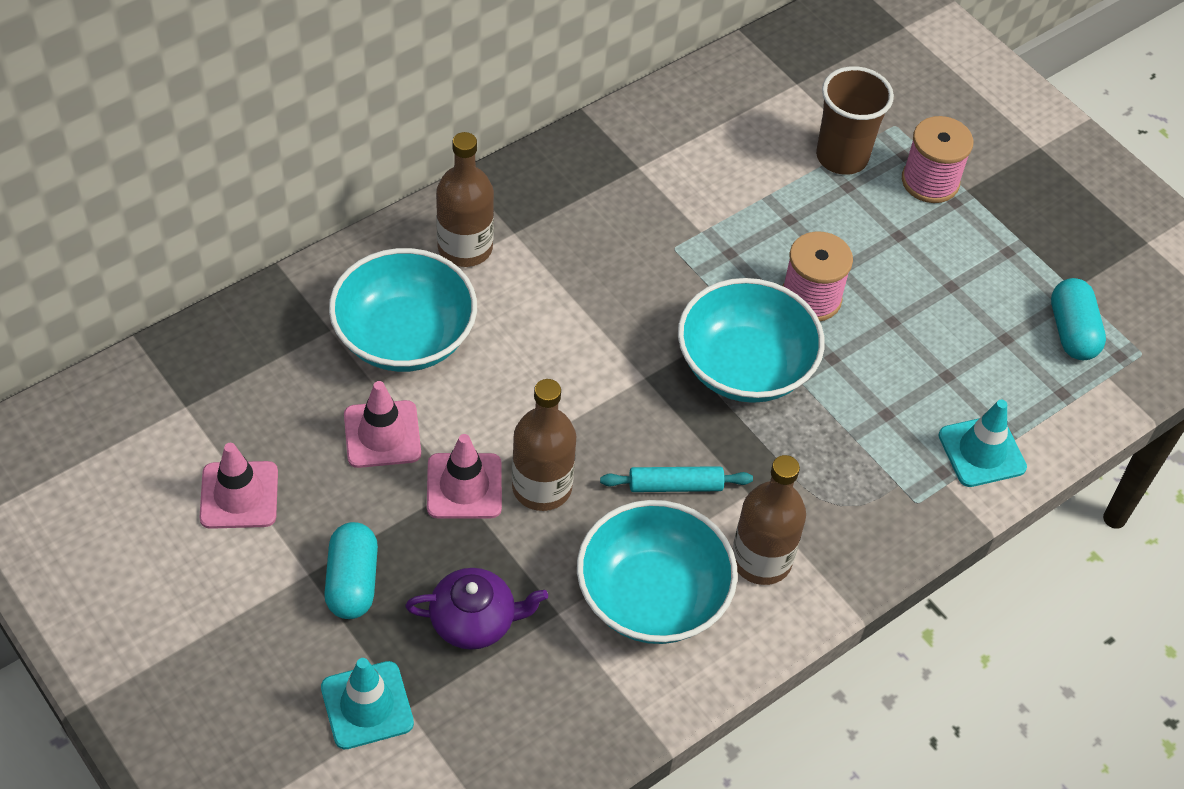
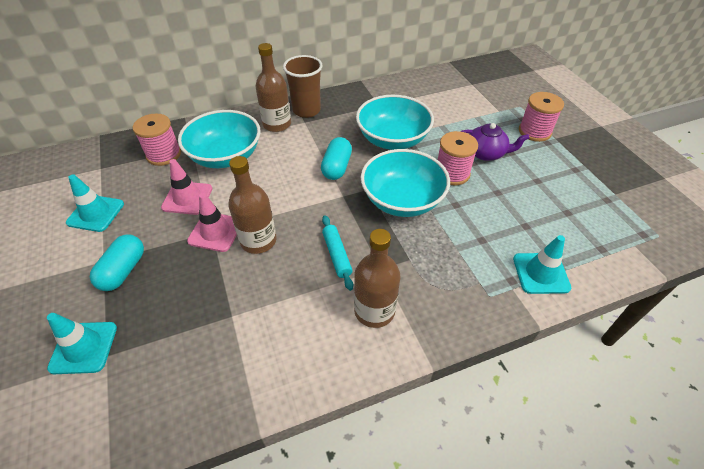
camera: 20 degrees right, 5 degrees down
pink traffic cone [199,443,278,529] -> turquoise traffic cone [66,174,124,232]
purple teapot [405,568,548,650] -> purple teapot moved to [460,123,530,161]
turquoise bowl [577,500,738,644] -> turquoise bowl moved to [356,95,434,150]
turquoise rolling pin [600,466,753,492] -> turquoise rolling pin turned 60 degrees clockwise [322,215,353,291]
brown cup [816,66,894,175] -> brown cup moved to [283,55,322,118]
turquoise capsule [1051,278,1106,361] -> turquoise capsule moved to [321,137,352,180]
none -> pink spool [133,113,181,166]

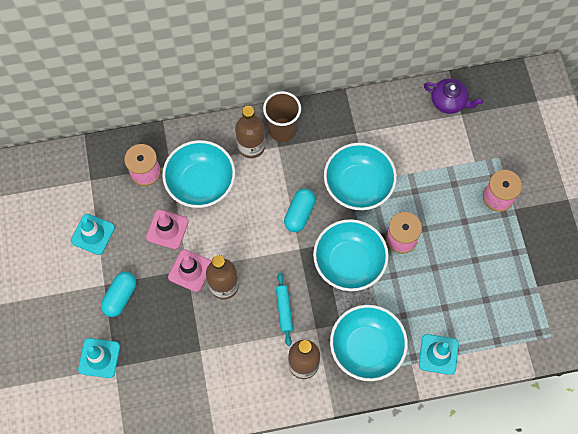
camera: 10 degrees right, 20 degrees up
purple teapot [460,123,530,161] -> purple teapot moved to [424,78,483,114]
none -> turquoise bowl [330,305,408,381]

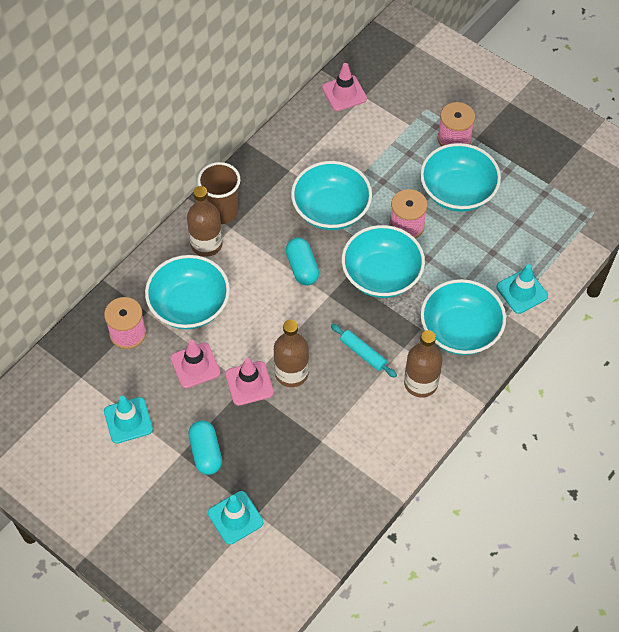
camera: 40 degrees left, 10 degrees down
purple teapot [424,78,483,114] -> pink traffic cone [322,63,367,111]
none -> turquoise bowl [420,143,501,212]

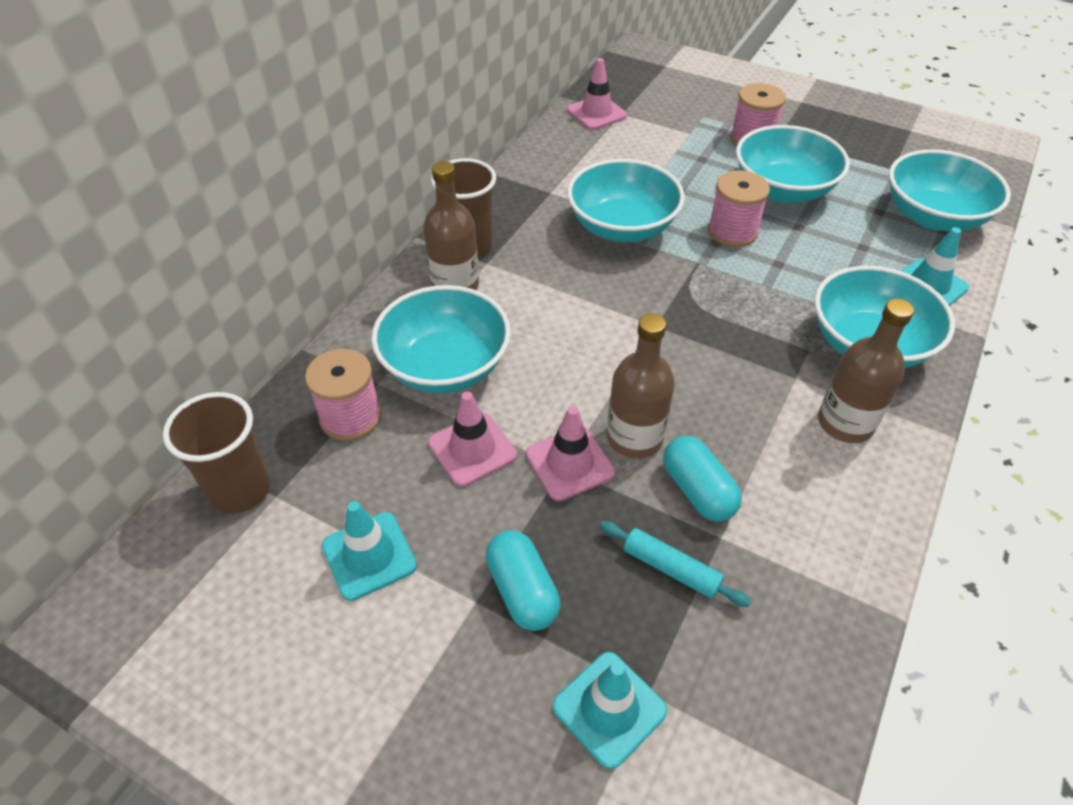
camera: 10 degrees left, 10 degrees down
turquoise capsule [286,238,319,286] -> turquoise capsule moved to [663,436,742,521]
turquoise rolling pin [331,324,397,378] -> turquoise rolling pin moved to [600,521,751,607]
turquoise bowl [342,225,425,298] -> turquoise bowl moved to [889,149,1011,231]
none -> brown cup [163,392,270,513]

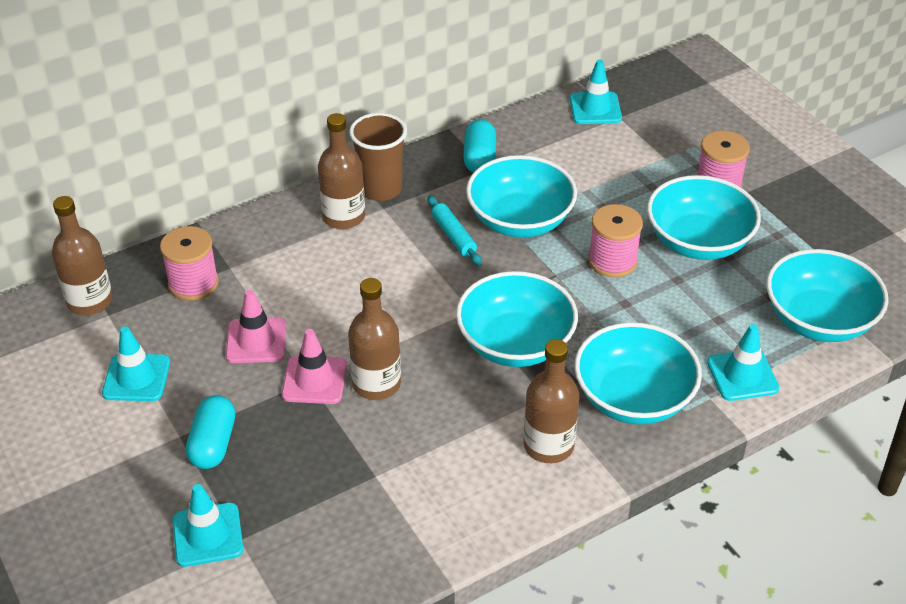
camera: 30 degrees right, 5 degrees down
brown cup [163,392,270,513] -> brown bottle [52,196,113,315]
turquoise bowl [371,285,511,393] -> turquoise bowl moved to [456,271,578,367]
pink traffic cone [567,58,627,130] -> turquoise traffic cone [570,59,622,124]
turquoise rolling pin [600,521,751,607] -> turquoise rolling pin moved to [427,196,482,265]
turquoise capsule [663,436,742,521] -> turquoise capsule moved to [463,119,496,173]

